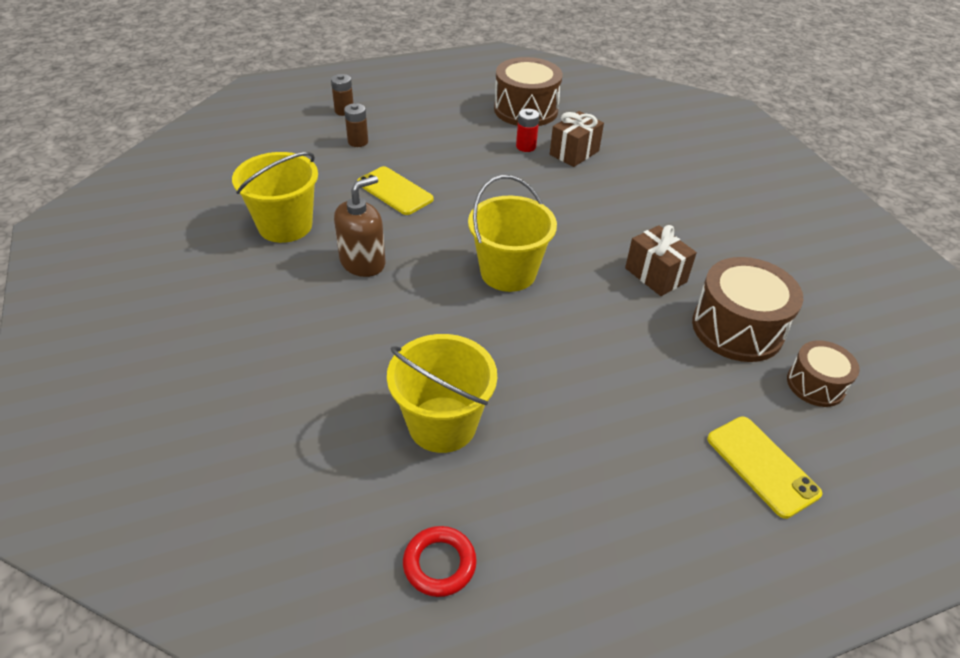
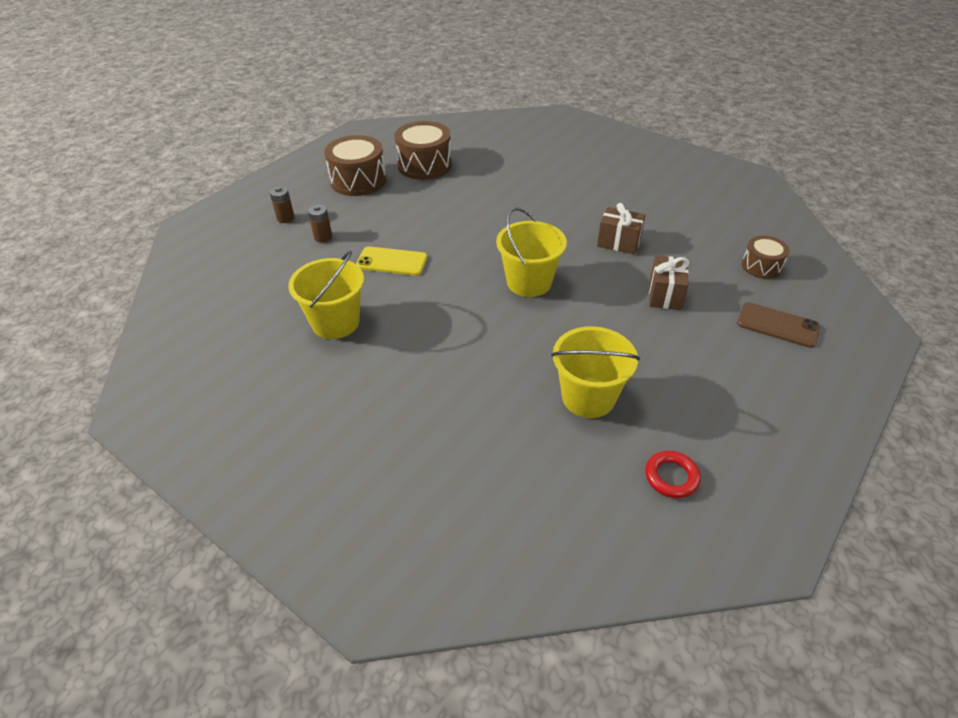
camera: 30 degrees left, 0 degrees up
brown soap dispenser [334,176,385,277] -> none
red battery [516,109,539,152] -> none
brown gift [550,111,604,167] -> brown gift moved to [649,256,689,310]
brown drum [692,257,803,362] -> brown drum moved to [324,135,386,196]
yellow phone [707,416,822,519] -> brown phone [737,302,820,348]

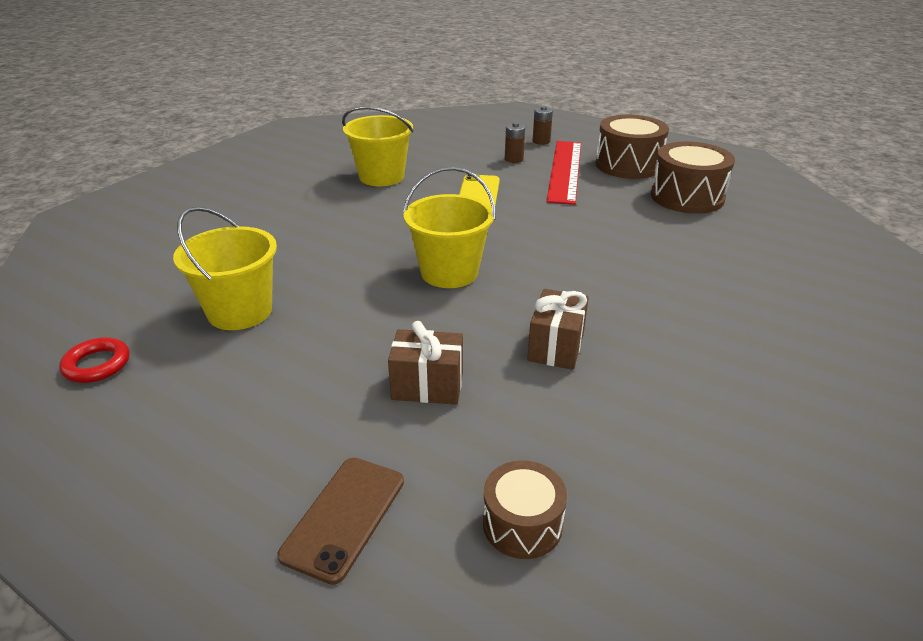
camera: 85 degrees right, 10 degrees down
none -> red ruler [546,141,581,205]

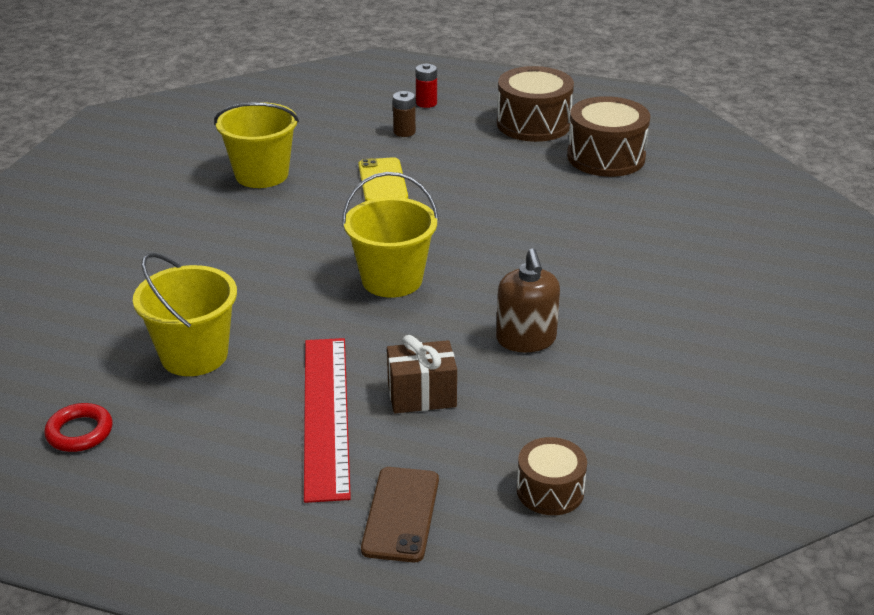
camera: 15 degrees left, 0 degrees up
brown gift [527,289,589,370] -> brown soap dispenser [496,248,560,352]
brown battery [532,106,553,145] -> red battery [416,63,437,108]
red ruler [546,141,581,205] -> red ruler moved to [304,338,351,503]

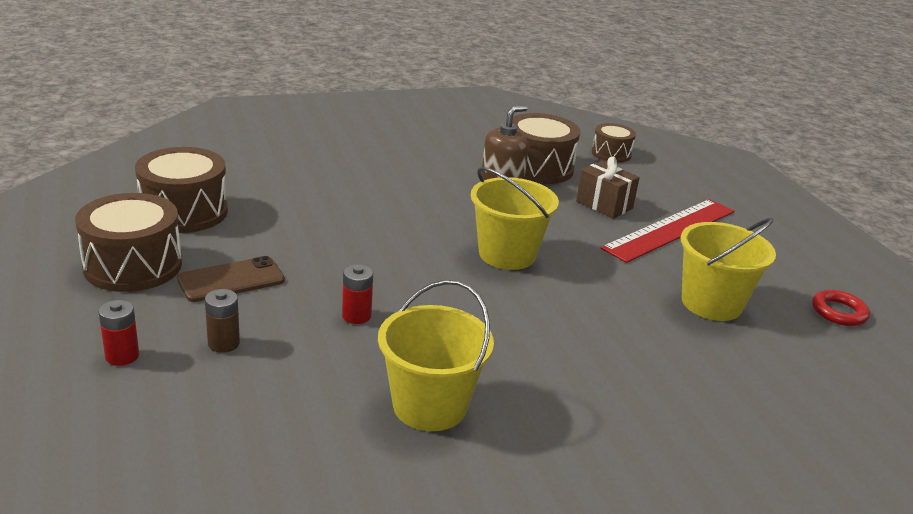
camera: 130 degrees left, 5 degrees down
yellow phone [358,157,408,201] -> red battery [342,264,373,324]
brown phone [361,467,439,562] -> brown phone moved to [177,256,285,302]
none -> brown drum [512,113,580,184]

